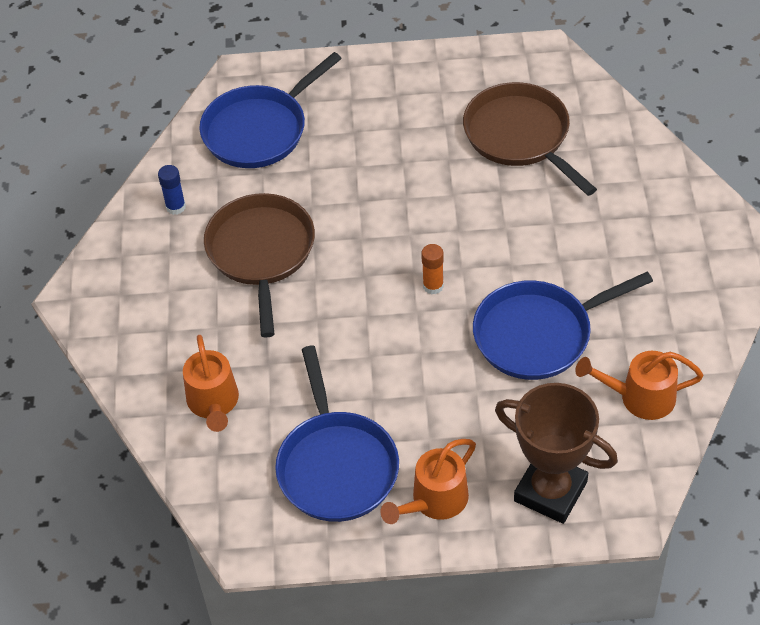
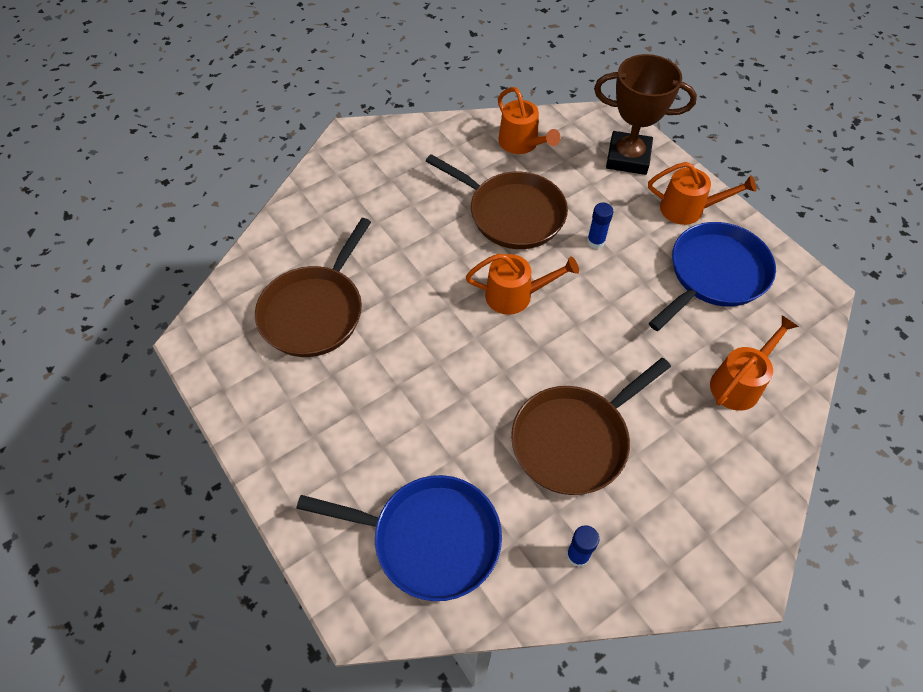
camera: 125 degrees left, 5 degrees up
orange glue stick [421,244,444,295] -> orange watering can [466,254,579,315]
blue pan [473,272,653,380] -> brown pan [426,154,568,249]
brown trophy [495,383,618,524] -> brown trophy turned 75 degrees counterclockwise [594,54,697,175]
none -> blue glue stick [587,203,613,249]

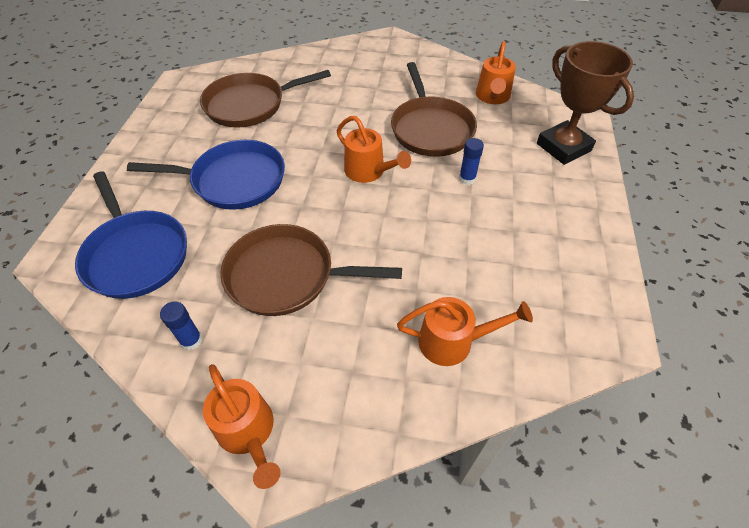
camera: 45 degrees right, 5 degrees down
orange watering can [648,162,757,225] -> orange watering can moved to [203,364,281,489]
blue pan [649,222,776,331] -> blue pan moved to [127,140,285,210]

